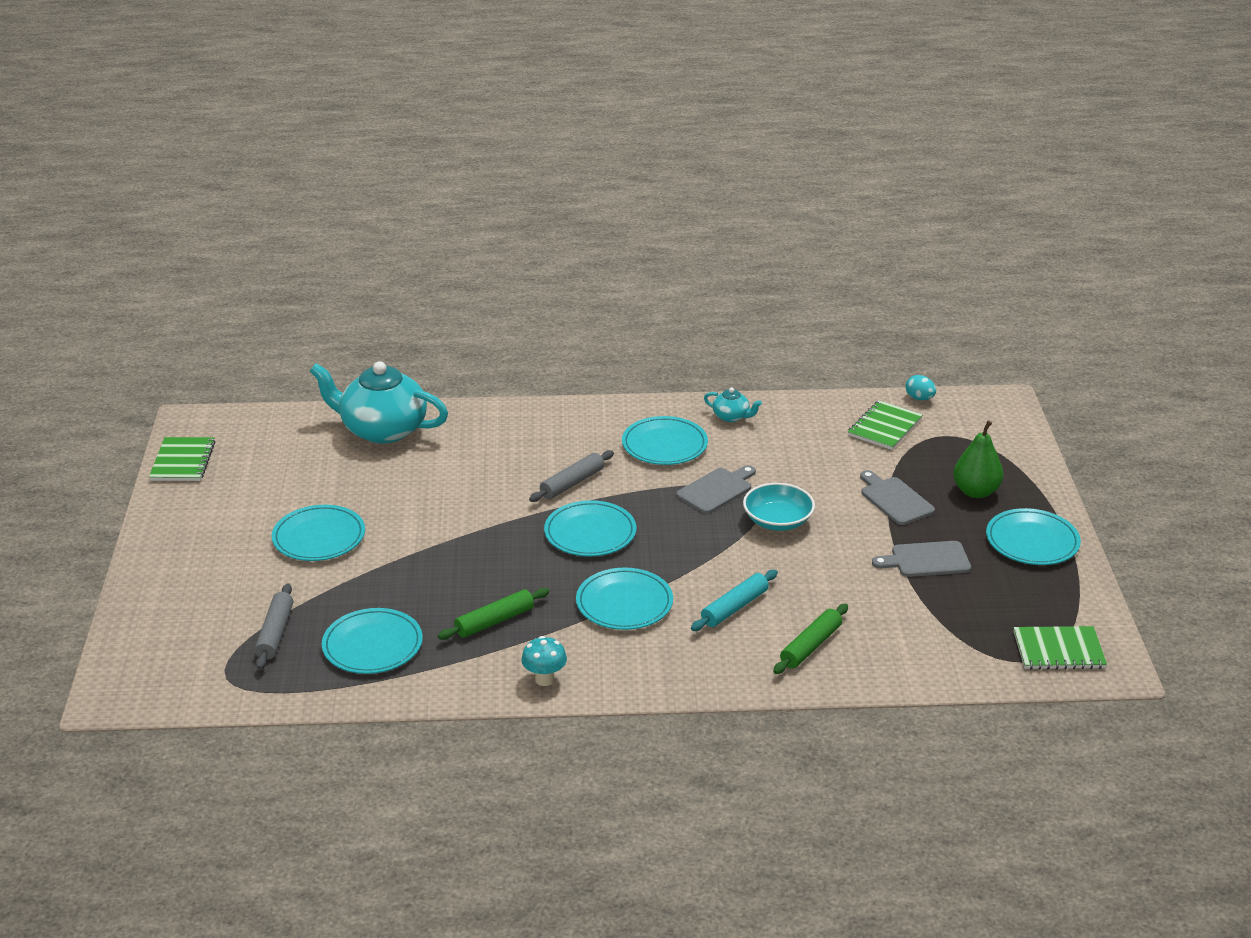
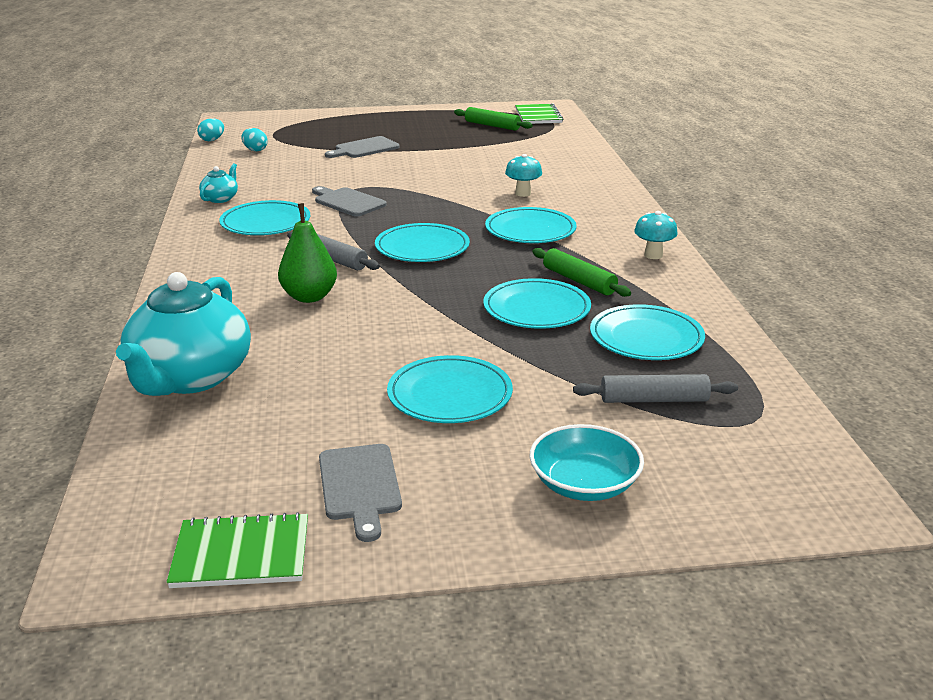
camera: 95 degrees left, 5 degrees down
turquoise rolling pin [691,570,778,631] -> turquoise mushroom [505,154,542,197]
turquoise bowl [743,483,815,531] -> turquoise bowl moved to [530,424,644,501]
green rolling pin [773,604,848,674] -> green rolling pin moved to [454,107,533,131]
green notebook [848,400,923,450] -> turquoise egg [241,128,268,151]
grey cutting board [872,541,971,577] -> grey cutting board moved to [319,444,402,542]
green pear [953,420,1004,498] -> green pear moved to [278,203,337,303]
turquoise plate [986,508,1081,565] -> turquoise plate moved to [483,278,591,329]

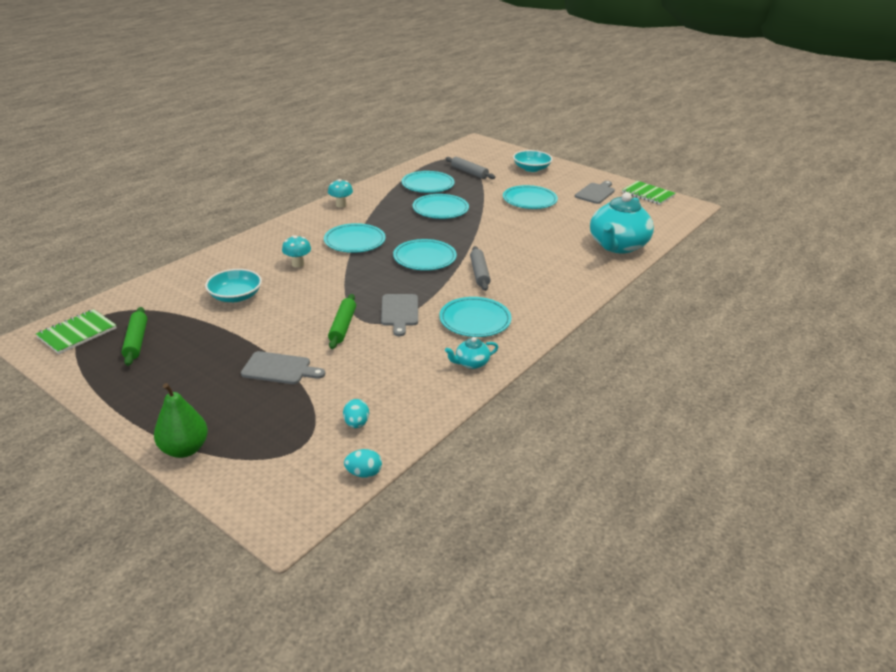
camera: 135 degrees left, 5 degrees up
turquoise teapot [116,272,251,396] -> turquoise teapot turned 150 degrees clockwise [590,192,654,253]
green pear [278,203,337,303] -> green pear moved to [154,383,208,458]
green rolling pin [533,248,631,297] -> green rolling pin moved to [328,294,356,349]
none -> turquoise bowl [205,269,262,302]

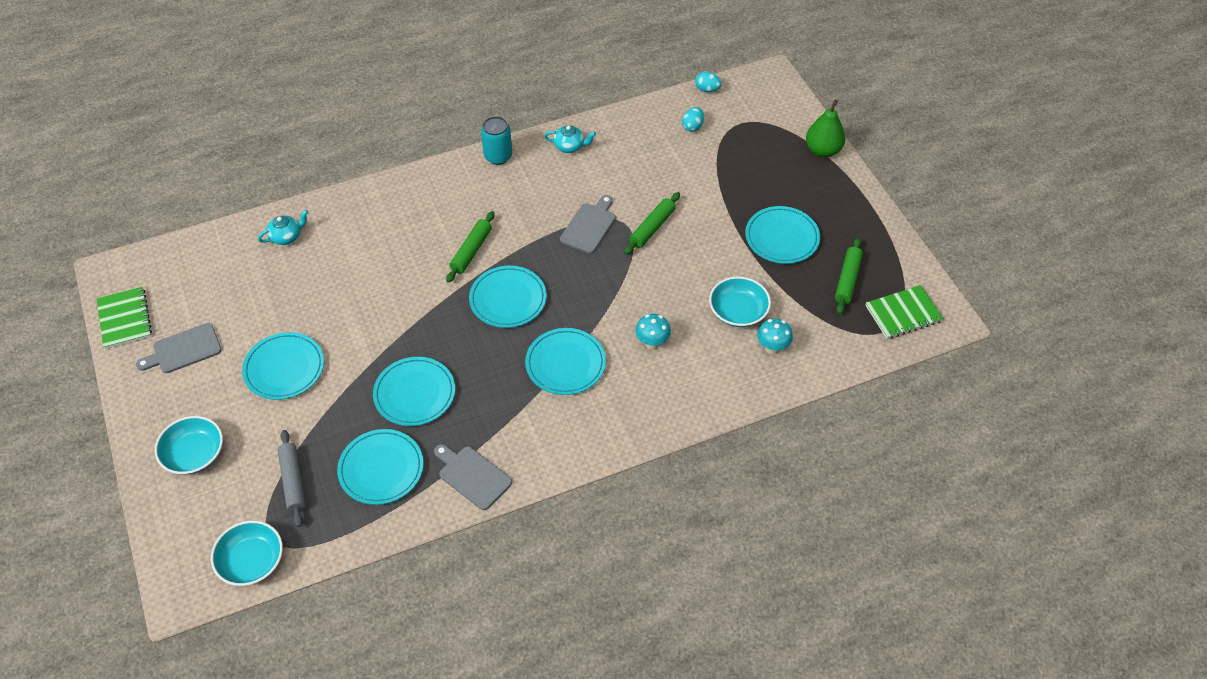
camera: 150 degrees left, 20 degrees up
grey cutting board [241,351,325,384] -> grey cutting board moved to [434,444,512,510]
turquoise mushroom [328,179,353,208] -> turquoise mushroom moved to [757,318,793,354]
turquoise plate [439,297,512,337] -> turquoise plate moved to [745,206,820,264]
grey rolling pin [470,246,491,291] -> green rolling pin [446,211,495,283]
turquoise teapot [590,192,654,253] -> turquoise teapot [258,210,308,245], size x0.43
none -> turquoise bowl [211,520,283,586]
none -> turquoise can [481,116,512,165]

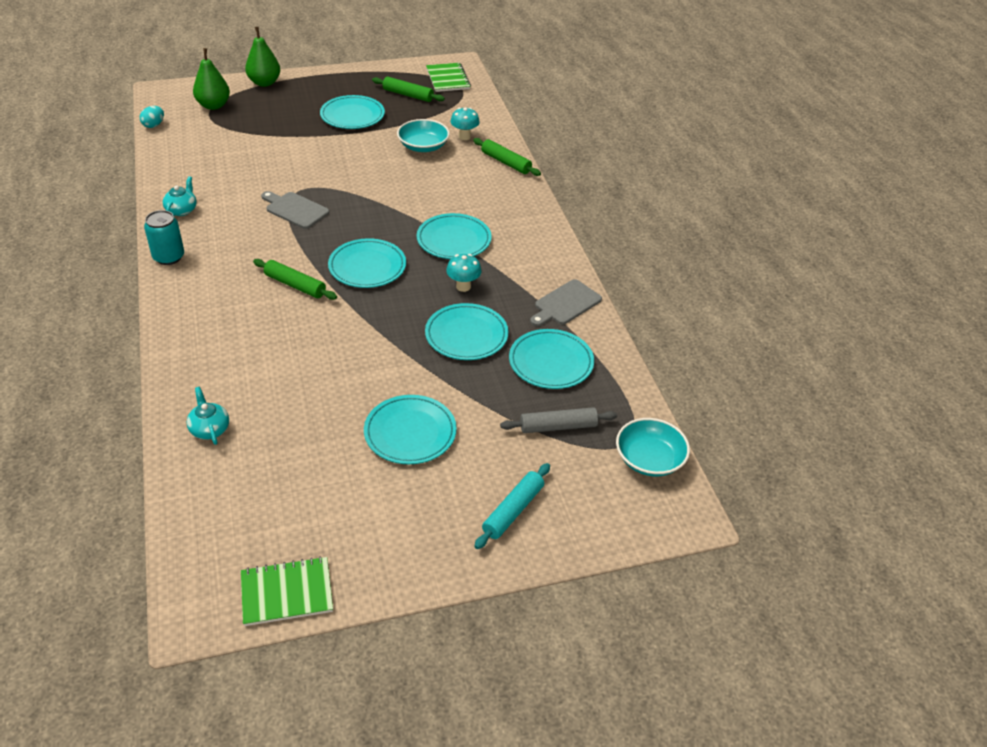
camera: 85 degrees left, 10 degrees down
grey cutting board [136,323,222,373] -> none
turquoise bowl [155,416,223,474] -> turquoise rolling pin [474,463,550,549]
green rolling pin [624,192,680,255] -> green rolling pin moved to [473,138,541,176]
turquoise mushroom [635,314,671,349] -> turquoise mushroom moved to [446,254,482,292]
turquoise egg [682,107,704,132] -> none
none -> green pear [193,48,230,110]

